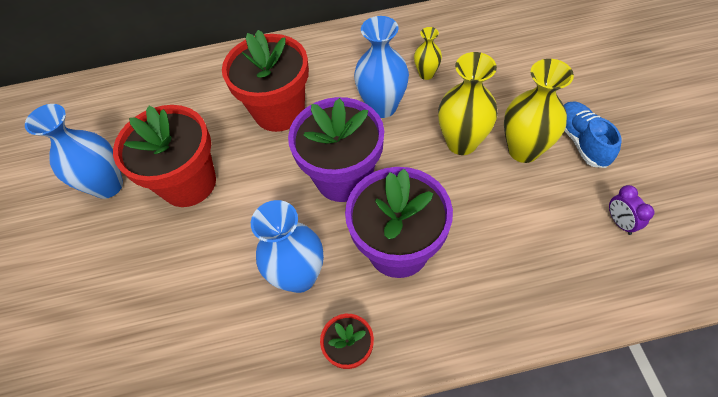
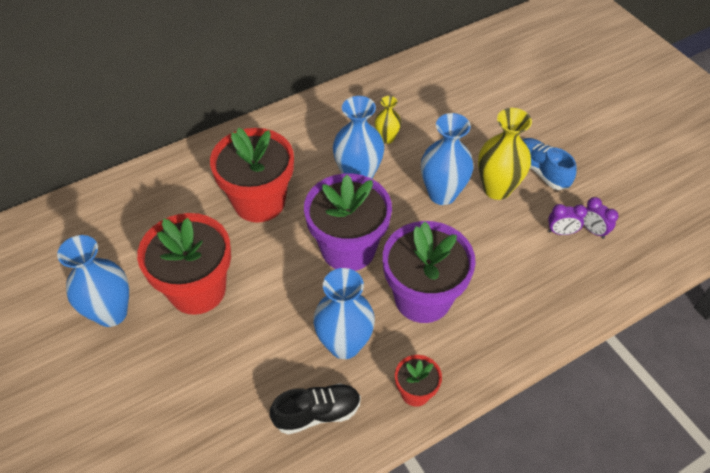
camera: 25 degrees left, 5 degrees down
yellow vase [438,52,498,155] -> blue vase [421,113,474,205]
none -> black shoe [270,383,361,435]
none -> purple clock [548,204,587,235]

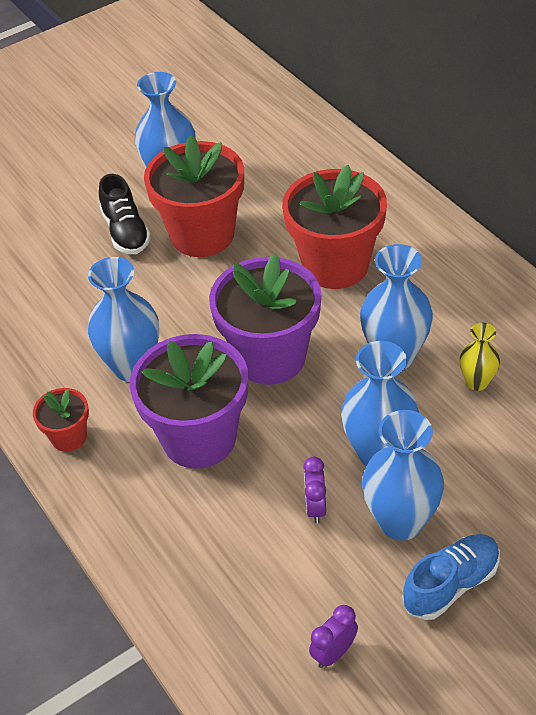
camera: 90 degrees right, 5 degrees down
black shoe [270,383,361,435] -> black shoe moved to [99,174,151,254]
yellow vase [478,108,532,200] -> blue vase [362,410,444,541]
purple clock [548,204,587,235] -> purple clock moved to [303,457,326,523]

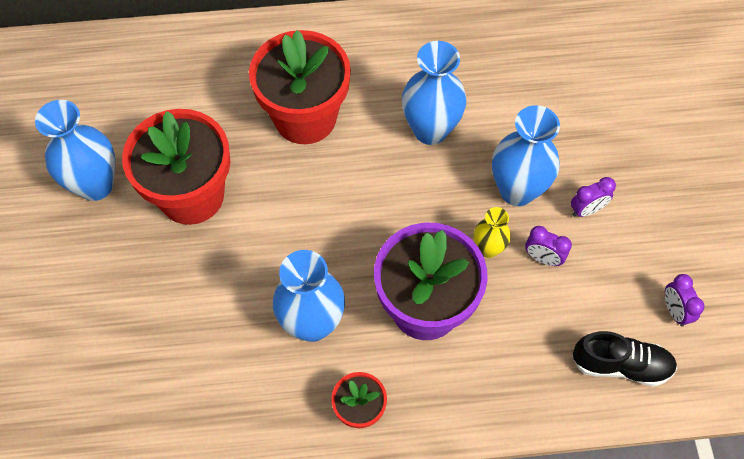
camera: 65 degrees left, 15 degrees up
black shoe [99,174,151,254] -> black shoe moved to [572,331,677,387]
purple flower pot [209,254,321,385] -> none
blue vase [362,410,444,541] -> purple clock [571,177,616,217]
blue shoe [402,534,500,620] -> none
yellow vase [460,323,500,391] -> yellow vase moved to [474,207,511,258]

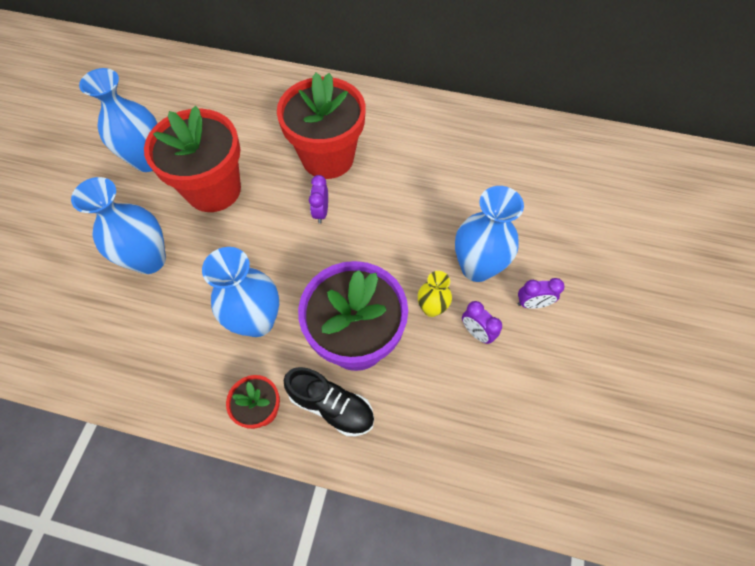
camera: 20 degrees right, 0 degrees up
blue vase [402,41,467,145] -> blue vase moved to [71,177,166,274]
black shoe [572,331,677,387] -> black shoe moved to [284,367,374,436]
purple clock [665,274,704,327] -> purple clock moved to [309,175,328,224]

